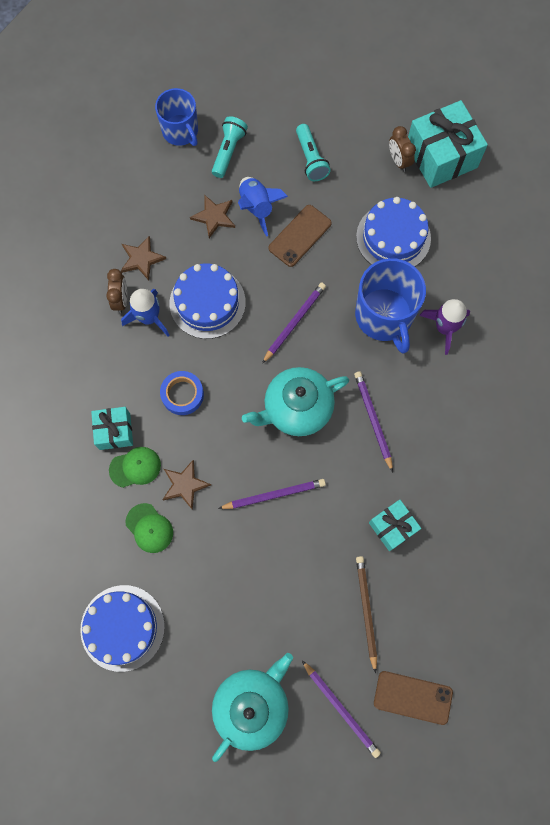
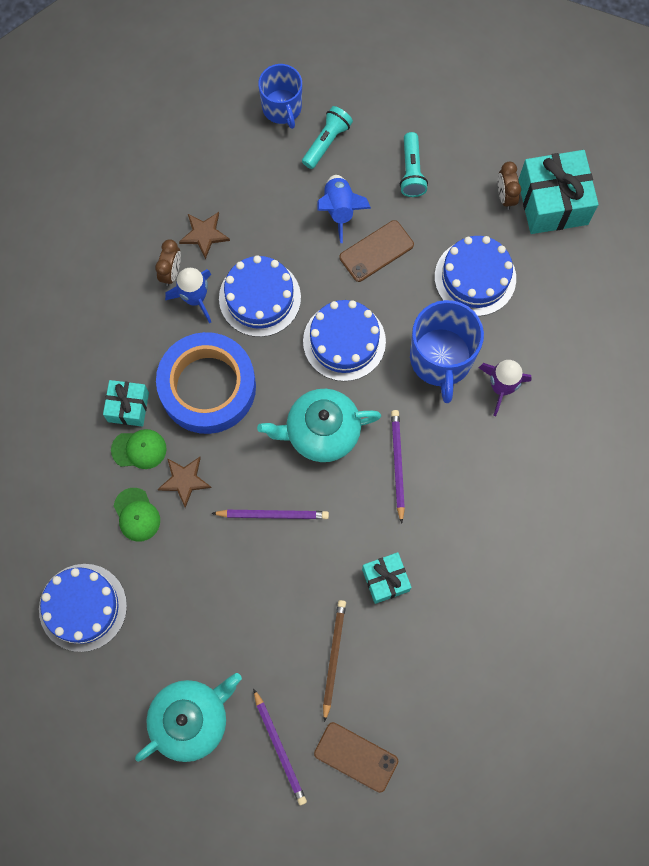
camera: 15 degrees right, 0 degrees up
blue tape [160,371,204,415] -> blue tape [156,332,256,434], size x2.13
brown star [190,195,235,238] -> none
purple pencil [262,283,326,364] -> blue cake [303,300,386,381]

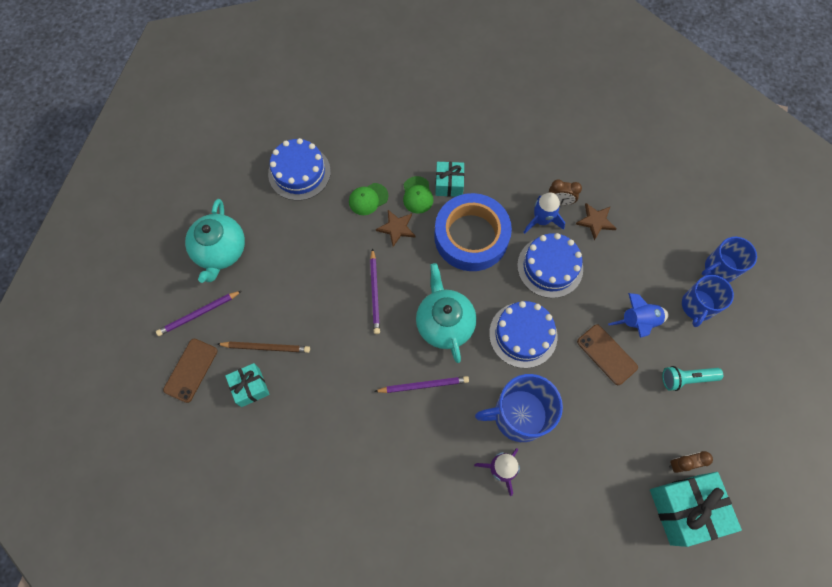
camera: 85 degrees right, 5 degrees down
turquoise teapot [135,673,242,762] -> turquoise teapot turned 45 degrees clockwise [185,199,245,283]
turquoise flashlight [302,106,353,169] -> blue mug [682,275,734,327]
turquoise gift [362,552,412,604] -> turquoise gift moved to [225,363,270,407]
blue cake [435,236,516,316] -> none

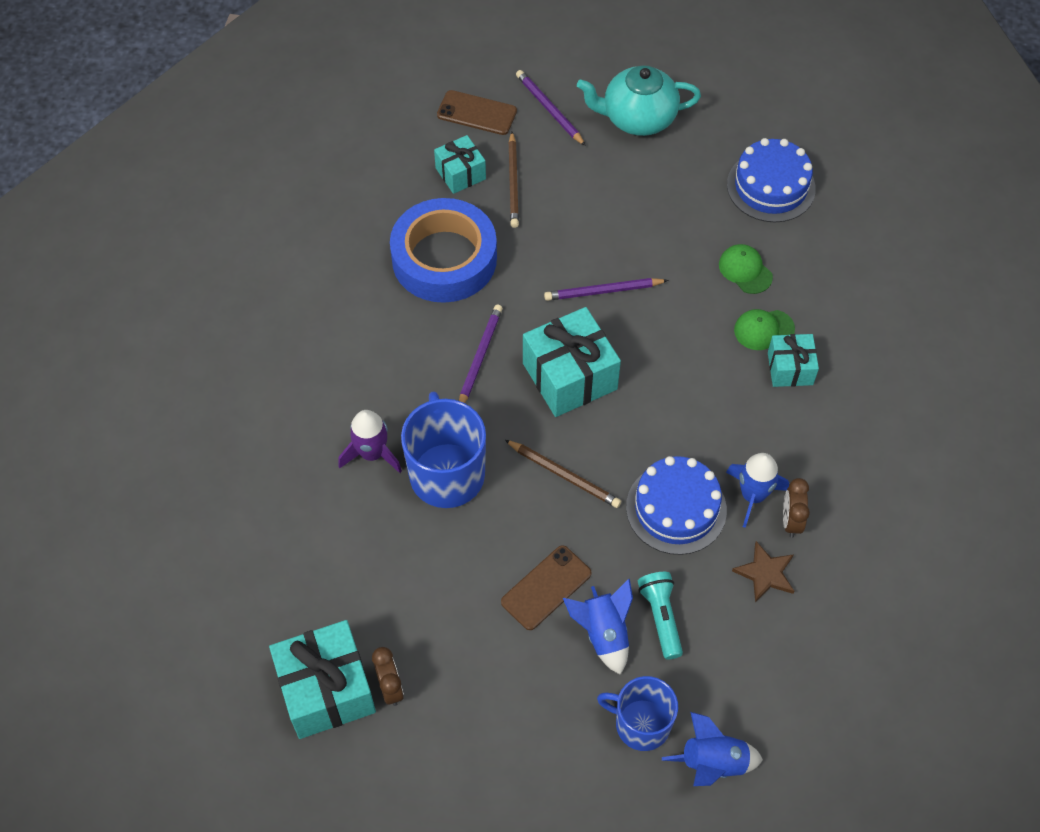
camera: 85 degrees right, 10 degrees down
purple pencil [374,376,469,393] -> purple pencil turned 150 degrees counterclockwise [459,304,503,403]
brown star [376,210,415,247] -> none
turquoise teapot [416,263,476,363] -> turquoise gift [523,307,621,417]
blue tape [434,193,512,271] -> blue tape moved to [390,198,497,303]
blue cake [489,301,558,368] -> brown pencil [505,440,621,508]
turquoise flashlight [662,366,723,391] -> turquoise flashlight moved to [638,572,683,660]
blue mug [702,237,757,283] -> blue rocket [662,712,763,786]

